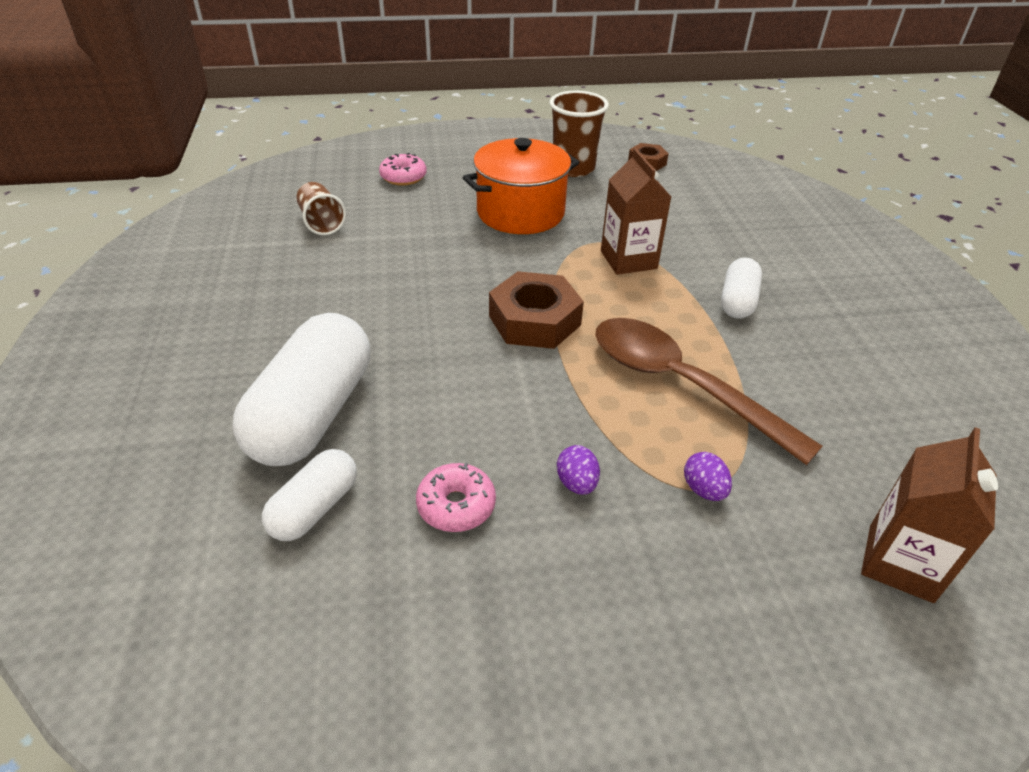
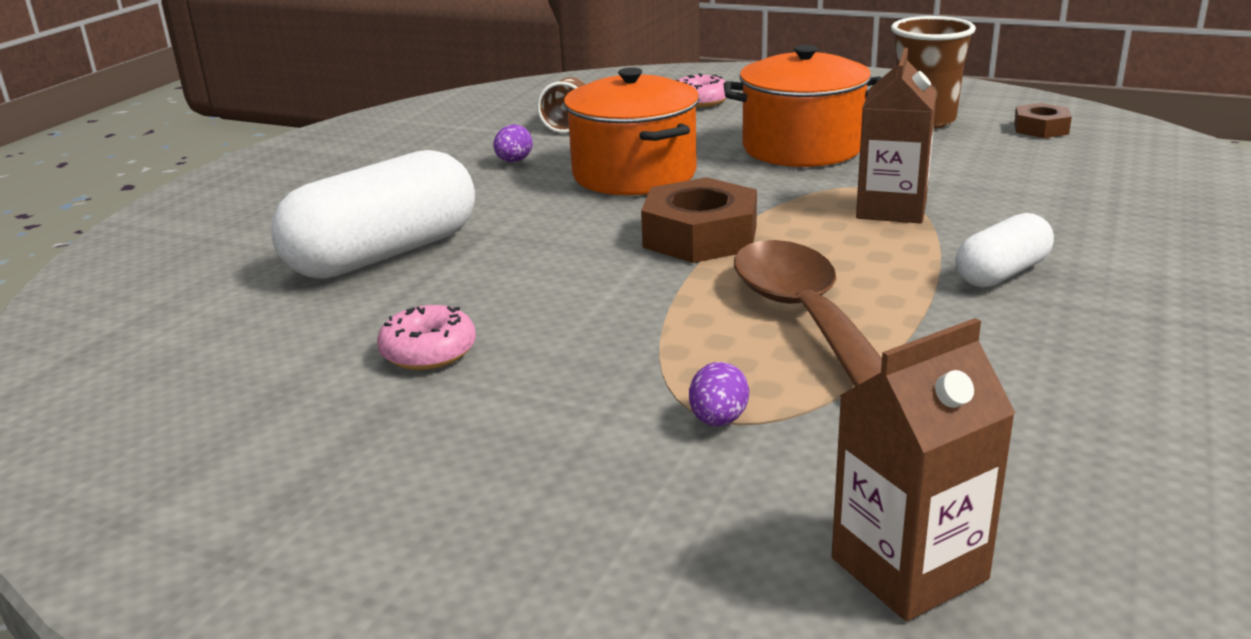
camera: 35 degrees right, 15 degrees down
white capsule [262,449,357,541] -> none
purple egg [557,445,600,495] -> purple egg moved to [493,124,533,162]
none -> orange pot [564,67,699,195]

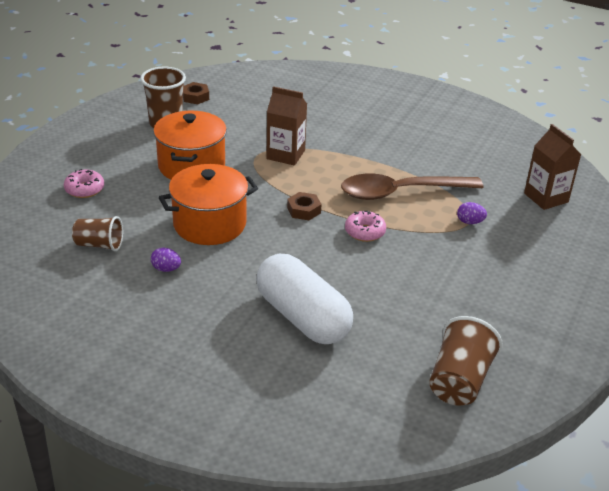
camera: 90 degrees left, 10 degrees up
pink donut [377,305,476,370] -> pink donut moved to [345,211,386,242]
brown nut [641,177,757,263] -> brown nut [287,192,322,220], size x0.56
white capsule [955,213,1054,288] -> none
none -> brown cup [429,316,503,406]

